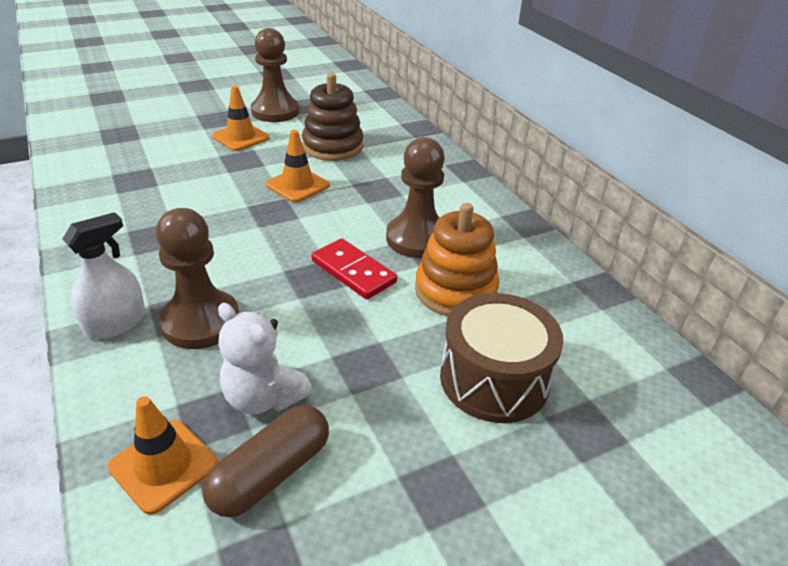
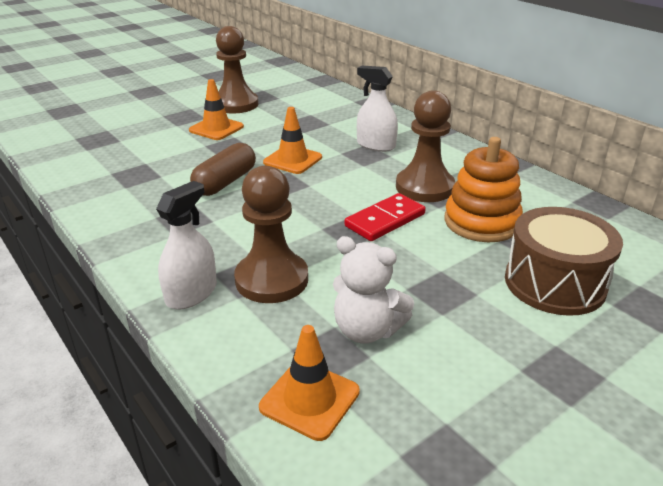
camera: 10 degrees left, 5 degrees down
brown capsule [202,405,329,517] -> brown capsule moved to [190,143,256,196]
brown stacking toy [302,73,363,161] -> none
red domino [311,238,397,299] -> red domino turned 75 degrees counterclockwise [345,193,426,241]
none -> white spray bottle [357,66,398,152]

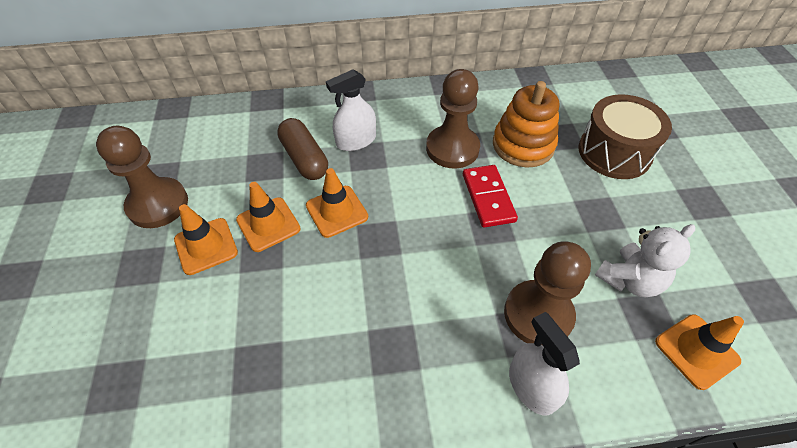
camera: 60 degrees left, 20 degrees up
brown capsule [190,143,256,196] -> brown capsule moved to [277,118,328,180]
none -> orange traffic cone [236,182,301,252]

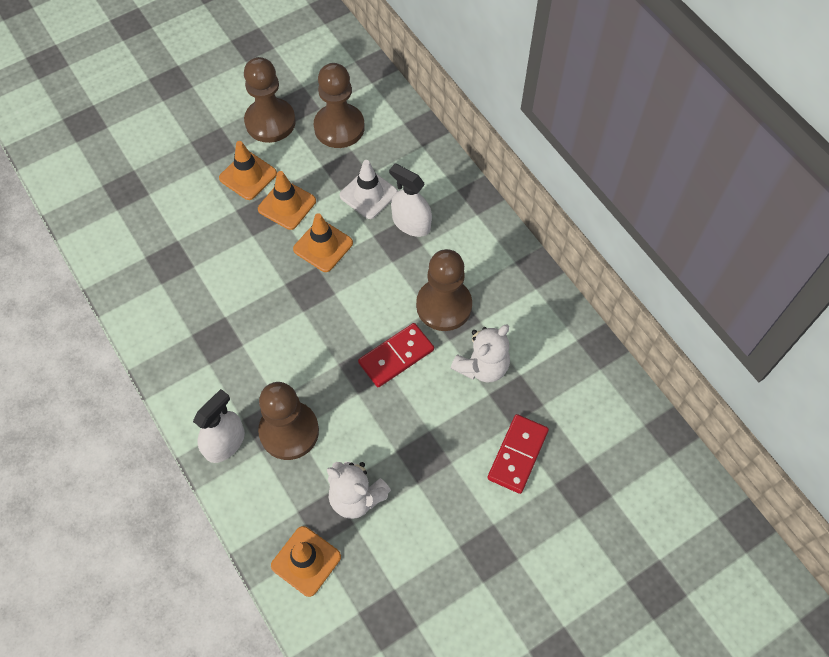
camera: 65 degrees right, 10 degrees up
brown capsule [277,118,328,180] -> white traffic cone [340,160,398,219]
orange stacking toy [493,81,559,167] -> white teddy bear [451,324,510,382]
brown drum [578,94,672,179] -> red domino [487,414,549,494]
none -> brown pawn [314,63,365,148]

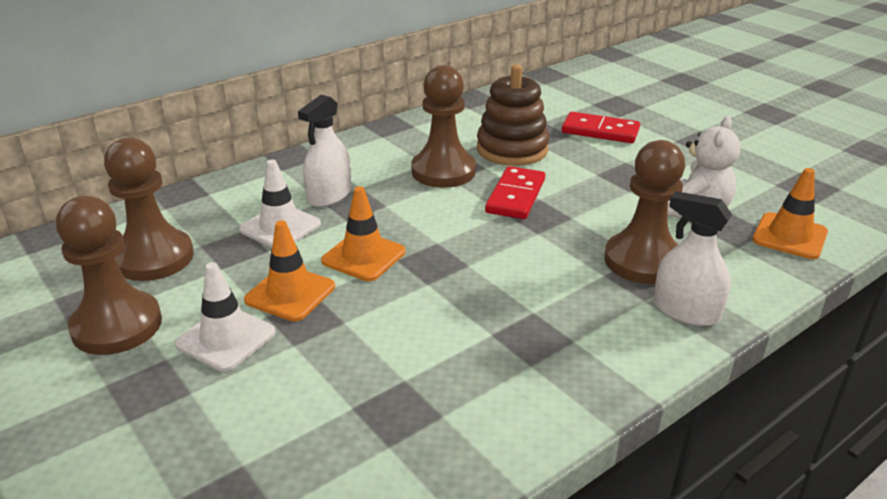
camera: 95 degrees left, 30 degrees down
orange traffic cone [219,141,277,200] -> white traffic cone [175,262,276,372]
red domino [358,323,434,387] -> red domino turned 60 degrees clockwise [485,166,545,219]
white teddy bear [451,324,510,382] -> brown stacking toy [477,64,549,166]

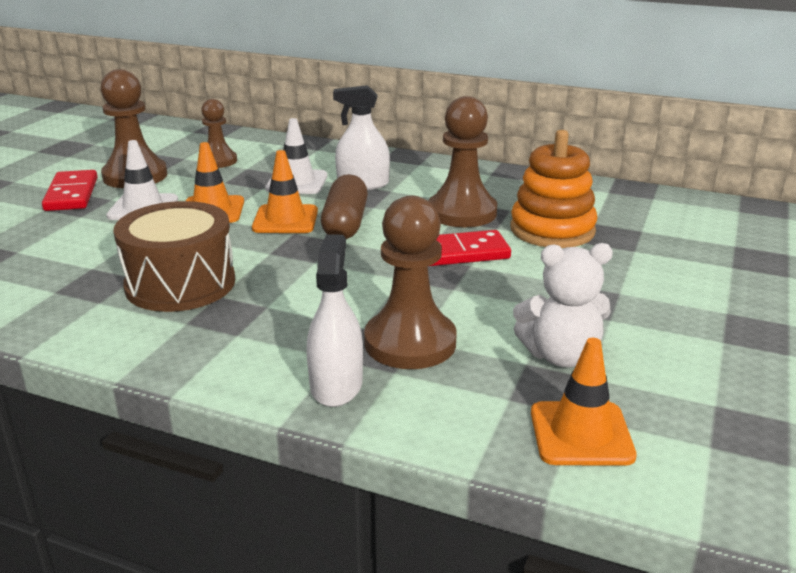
camera: 60 degrees right, 5 degrees down
brown pawn [104,138,194,281] -> brown pawn [201,99,237,168], size x0.62
brown stacking toy [477,64,549,166] -> orange stacking toy [510,130,597,248]
red domino [562,112,640,143] -> red domino moved to [42,170,97,211]
none -> brown drum [114,201,235,312]
none -> brown capsule [321,174,368,239]

